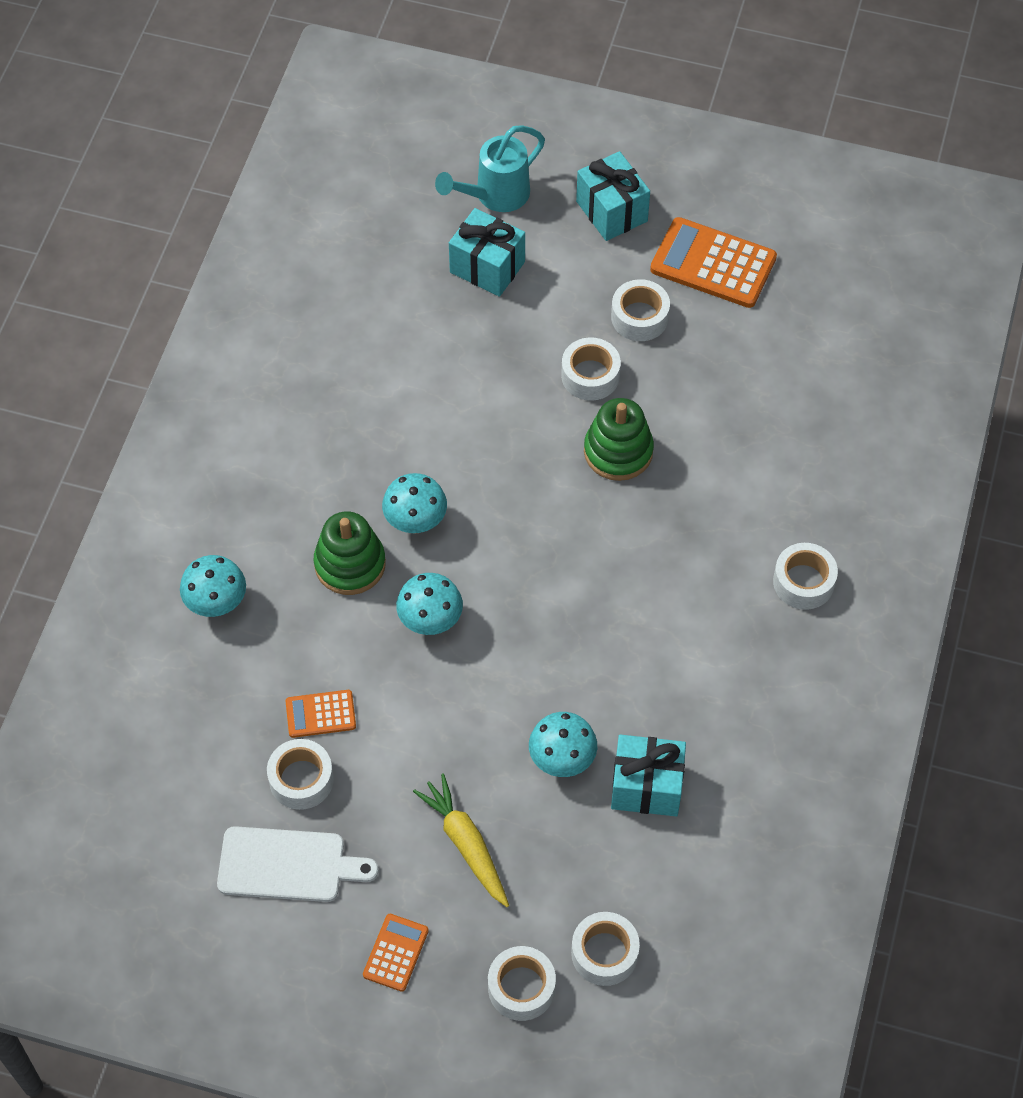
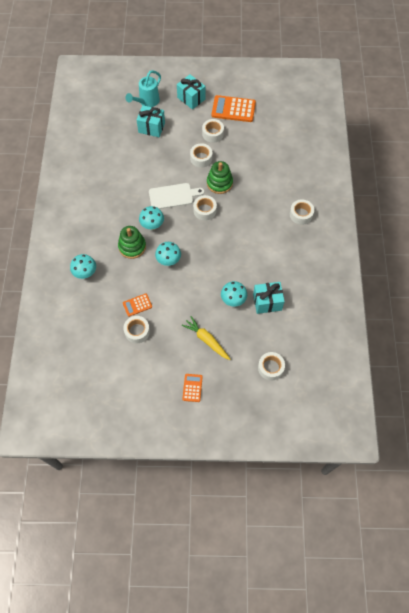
camera: 15 degrees left, 5 degrees up
white cutting board [217,826,379,902] -> white cutting board moved to [149,183,204,209]
white tape [488,946,556,1021] -> white tape moved to [193,195,217,221]

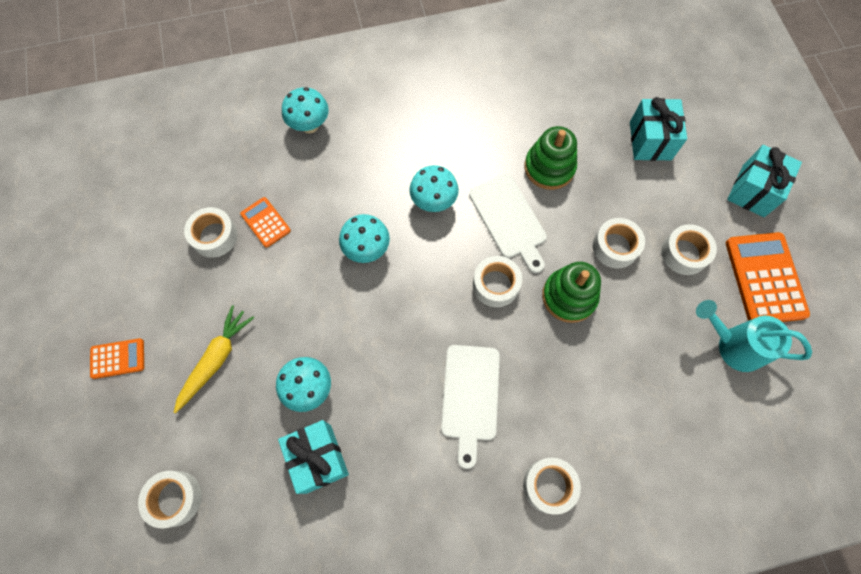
camera: 75 degrees right, 5 degrees up
green stacking toy [118,226,146,259] -> green stacking toy moved to [524,126,577,190]
turquoise watering can [125,70,161,107] -> turquoise watering can moved to [696,300,812,372]
none -> white cutting board [441,345,500,469]

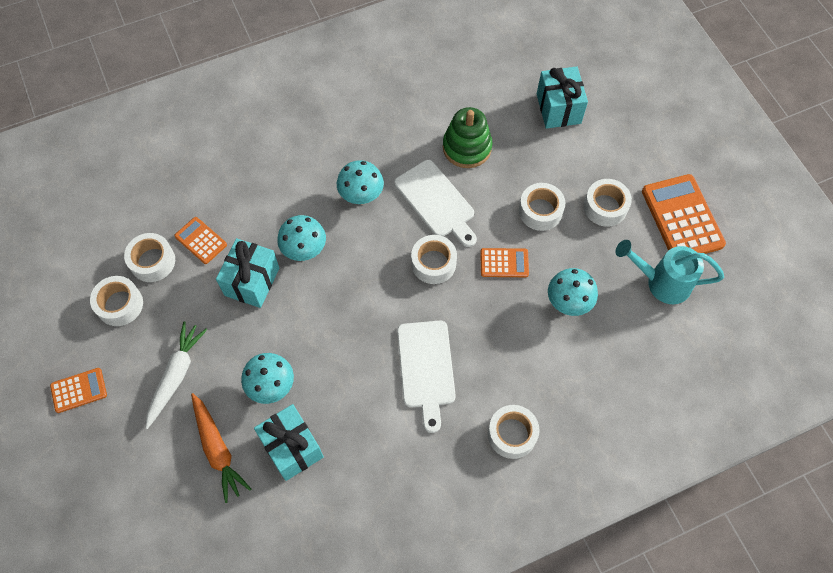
camera: 10 degrees left, 5 degrees down
white tape [138,471,202,528] -> white tape moved to [90,276,143,326]
yellow carrot [173,305,254,414] -> white carrot [146,321,208,429]
turquoise mushroom [282,87,329,133] -> turquoise mushroom moved to [548,268,598,316]
green stacking toy [542,262,601,323] -> orange calculator [480,248,529,277]
turquoise gift [727,145,802,217] -> turquoise gift moved to [216,238,279,308]
none -> orange carrot [191,393,251,503]

